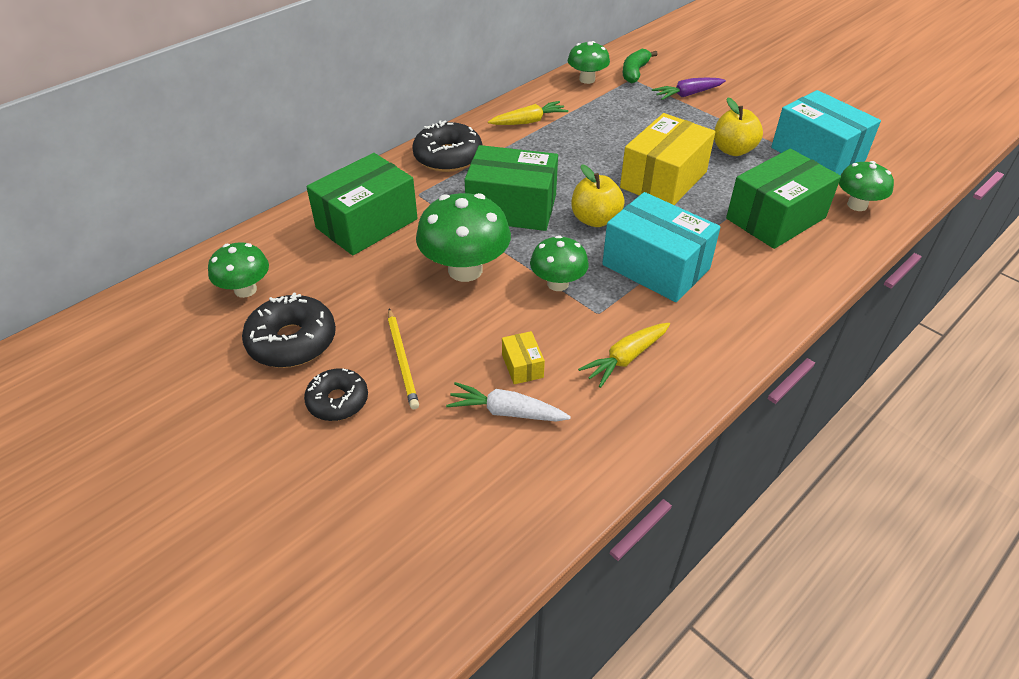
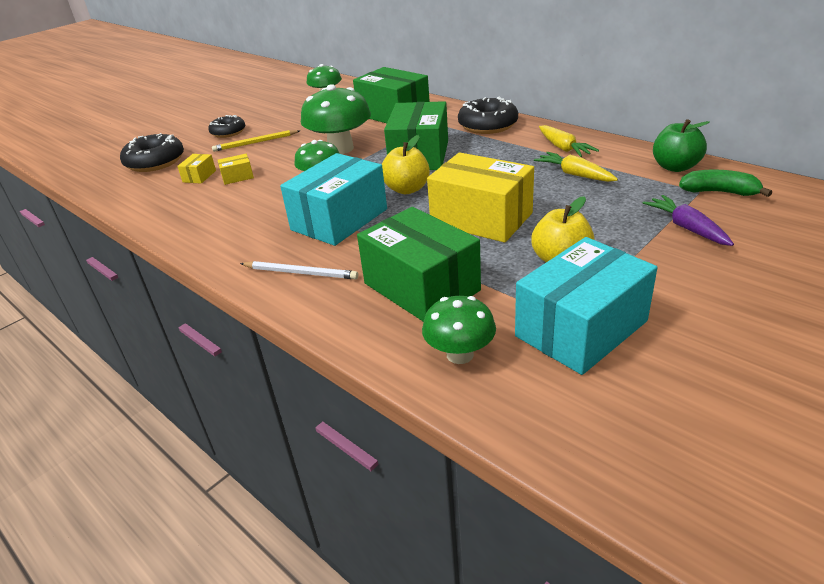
camera: 90 degrees right, 10 degrees down
black donut [242,293,336,368] -> black donut moved to [120,133,184,172]
white carrot [446,382,571,422] -> yellow box [177,154,216,183]
green mushroom [568,41,610,84] -> green apple [653,119,710,172]
yellow carrot [578,323,670,388] -> yellow carrot moved to [534,152,618,182]
none -> white pencil [240,261,358,280]

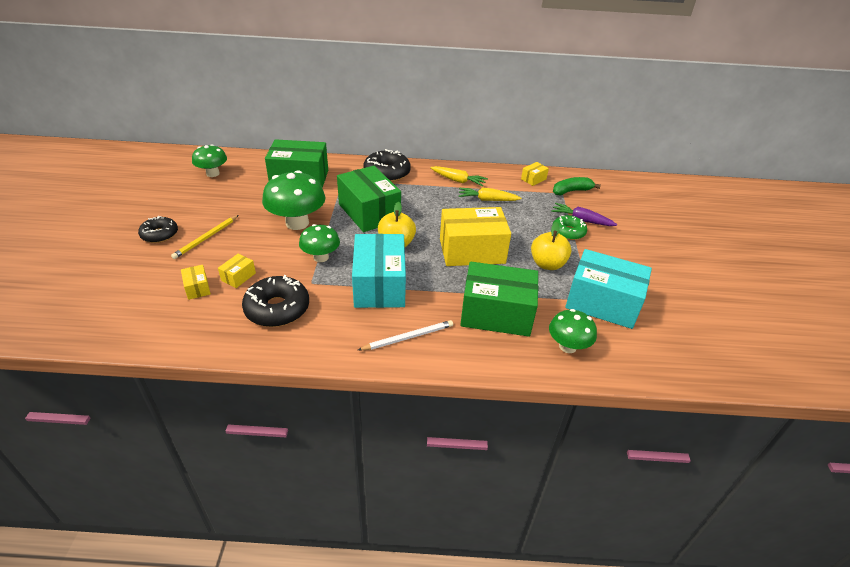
camera: 45 degrees left, 5 degrees up
black donut [120,133,184,172] -> black donut moved to [242,275,309,327]
turquoise box [515,237,657,375] -> turquoise box turned 75 degrees counterclockwise [565,249,652,329]
green apple [653,119,710,172] -> yellow box [521,162,549,186]
none -> green donut [553,215,587,240]

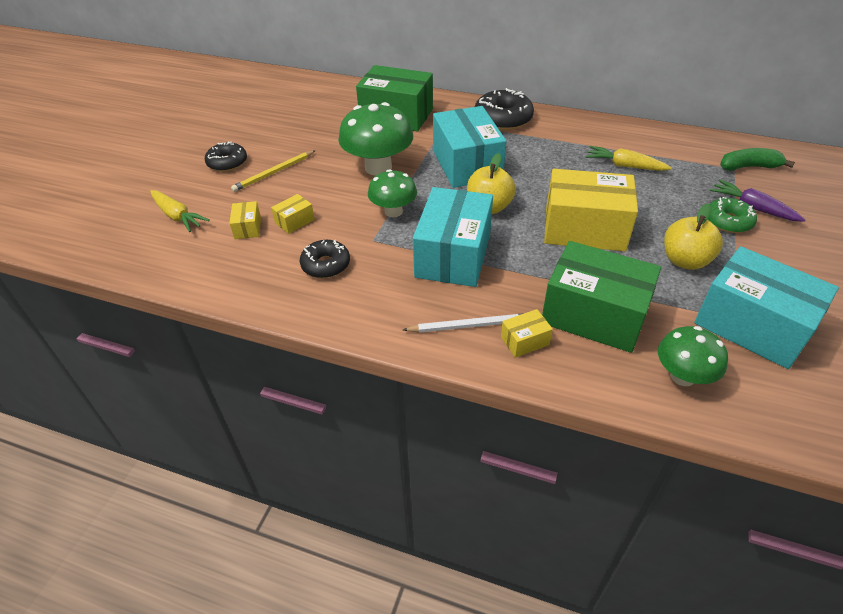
camera: 20 degrees right, 5 degrees up
green mushroom [192,144,227,177] -> none
black donut [242,275,309,327] -> black donut [300,240,350,278], size x0.64
green box [337,166,401,232] -> turquoise box [433,106,507,188]
yellow carrot [430,166,488,187] -> yellow carrot moved to [150,190,210,232]
yellow box [521,162,549,186] -> yellow box moved to [501,309,553,358]

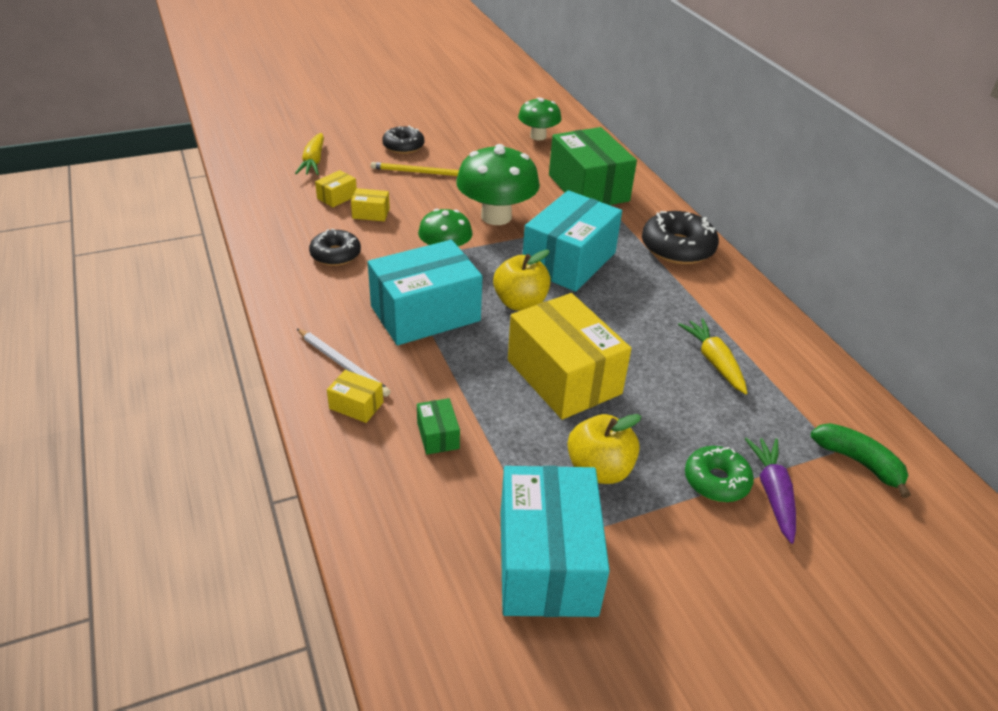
camera: 45 degrees right, 5 degrees down
green box [542,241,661,353] -> green box [417,398,460,455], size x0.42
green mushroom [658,326,728,386] -> green mushroom moved to [518,97,562,141]

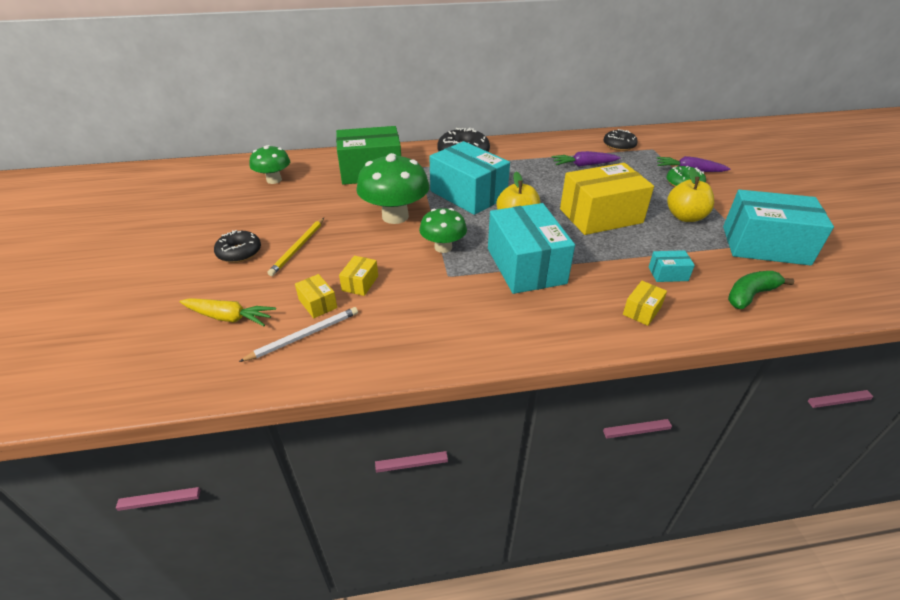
camera: 75 degrees left, 0 degrees up
white pencil [297,329,391,397] -> white pencil moved to [239,307,358,362]
black donut [309,229,361,266] -> black donut moved to [603,129,638,151]
green box [417,398,460,455] -> turquoise box [649,250,695,282]
yellow carrot [678,318,747,394] -> purple carrot [552,151,621,167]
green banana [811,423,911,498] -> green banana moved to [728,271,794,309]

